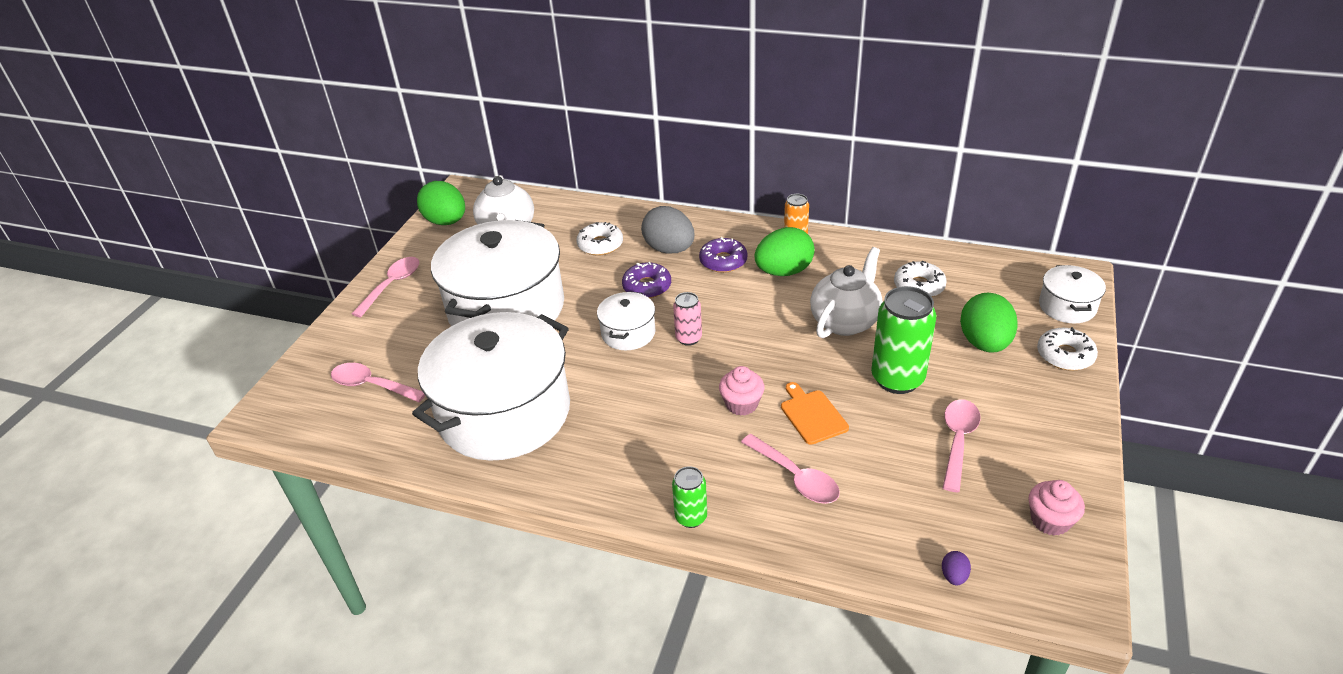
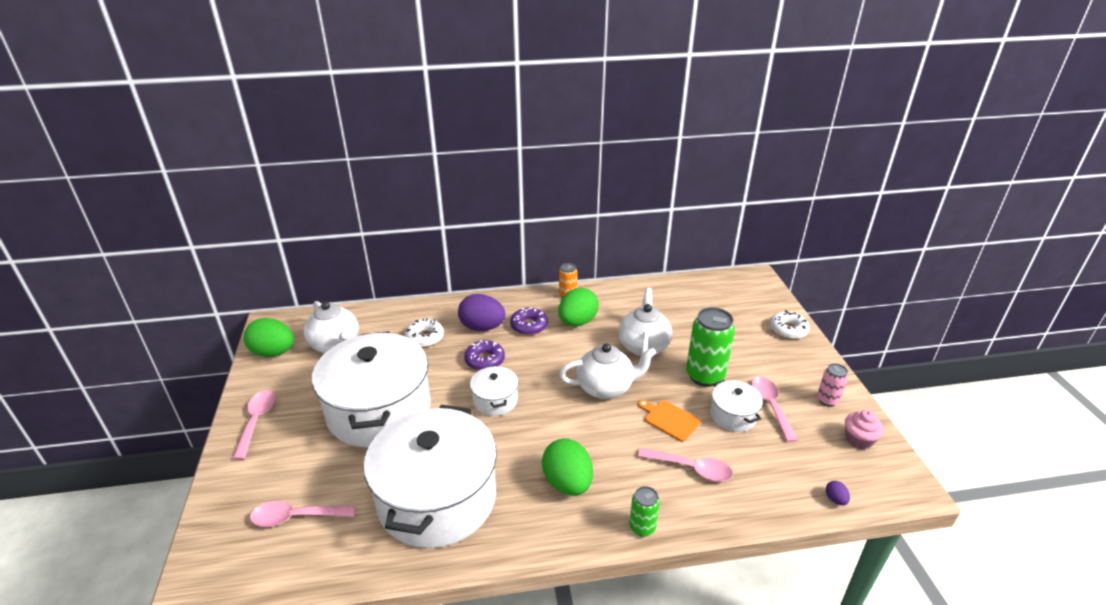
camera: 30 degrees left, 5 degrees down
grey egg [641,206,694,254] -> purple egg [458,294,506,331]
pink can [673,292,702,346] -> pink can moved to [817,363,848,407]
pink cupcake [719,366,765,416] -> none
white donut [894,260,947,297] -> none
green egg [960,293,1018,353] -> green egg moved to [542,438,593,496]
white pot [1039,265,1106,323] -> white pot moved to [710,380,763,432]
none -> white teapot [559,343,656,399]

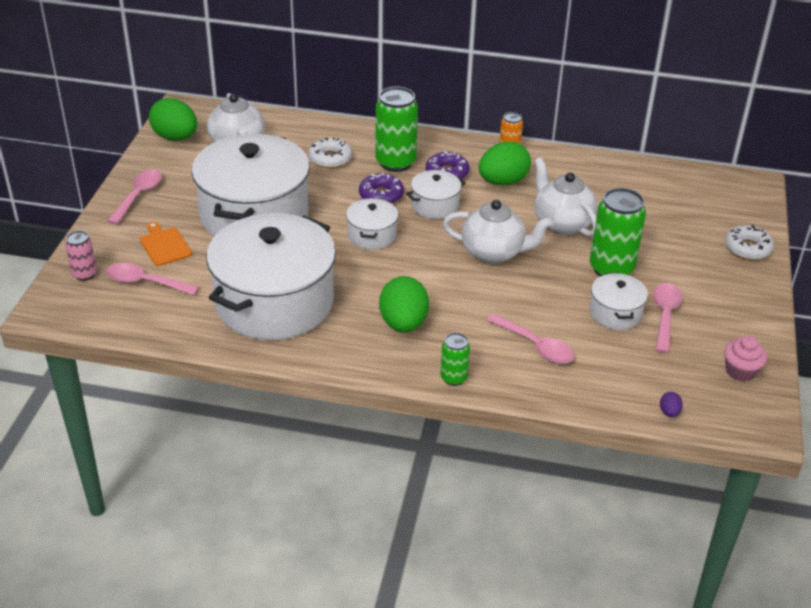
camera: 20 degrees right, 5 degrees up
purple egg [458,294,506,331] -> green can [376,87,418,172]
white teapot [619,288,672,356] -> white teapot turned 60 degrees counterclockwise [534,157,598,237]
orange cutting board [638,400,701,442] -> orange cutting board moved to [140,222,192,266]
pink can [817,363,848,407] -> pink can moved to [65,231,97,281]
none -> white pot [406,170,465,219]

